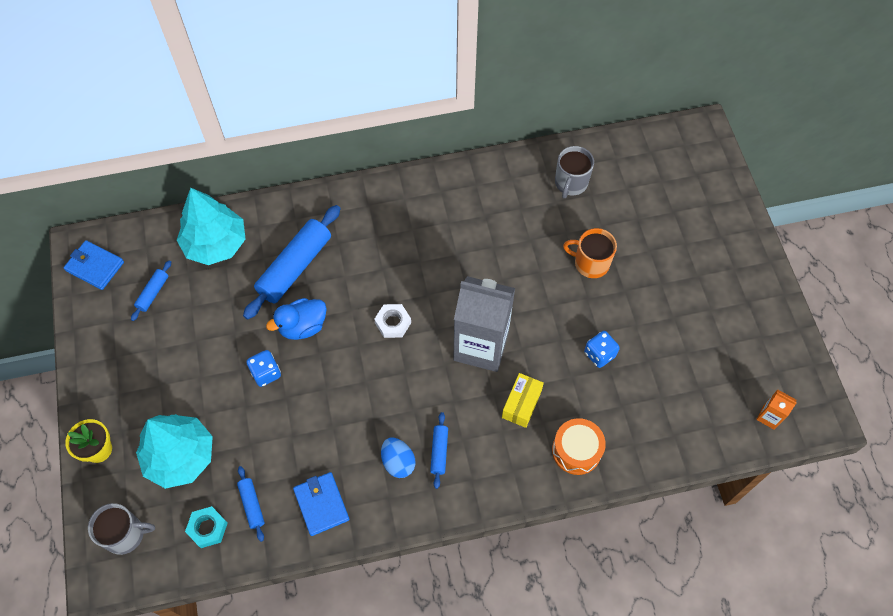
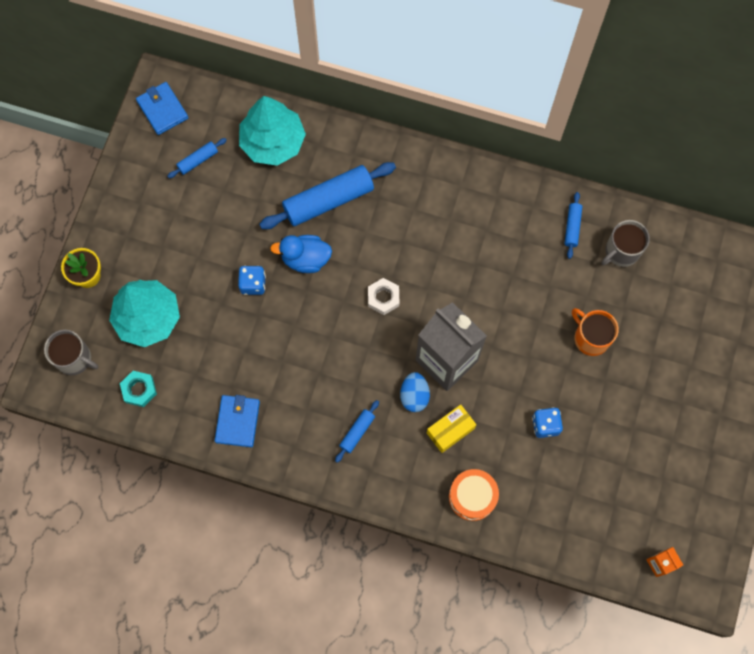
camera: 30 degrees right, 10 degrees up
blue rolling pin [237,466,265,542] -> blue rolling pin moved to [565,192,583,259]
blue egg [381,438,415,478] -> blue egg moved to [400,372,430,412]

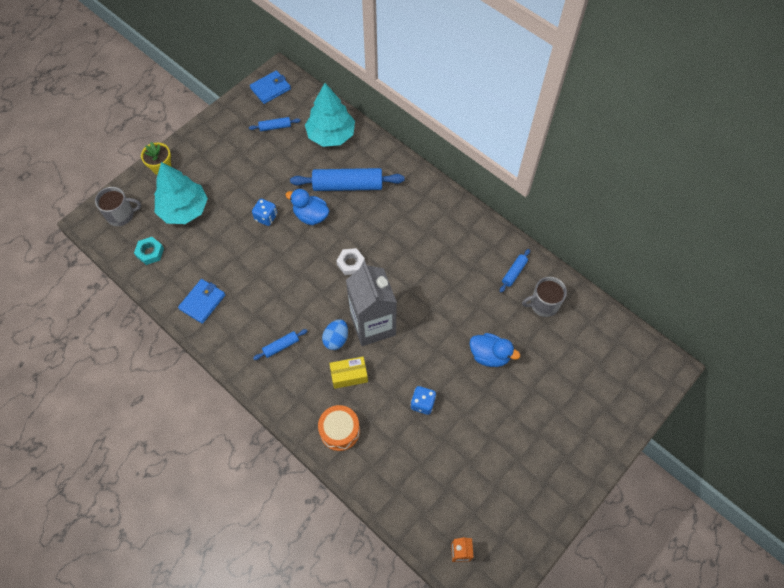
camera: 25 degrees right, 10 degrees down
grey mug [44,330,98,375] -> grey mug turned 60 degrees counterclockwise [95,187,141,226]
blue wallet [136,82,188,135] -> blue wallet turned 60 degrees clockwise [250,70,291,104]
orange mug [572,308,619,356] -> blue duck [470,333,520,367]

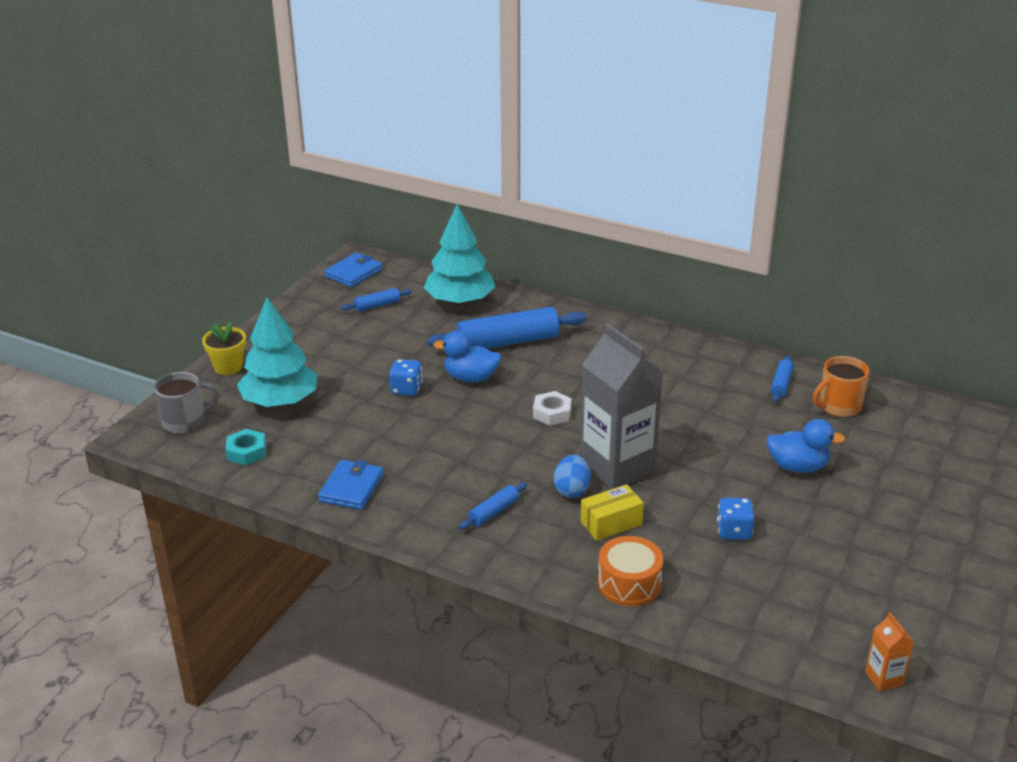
camera: 15 degrees left, 30 degrees down
grey mug [522,277,567,317] -> orange mug [813,356,869,417]

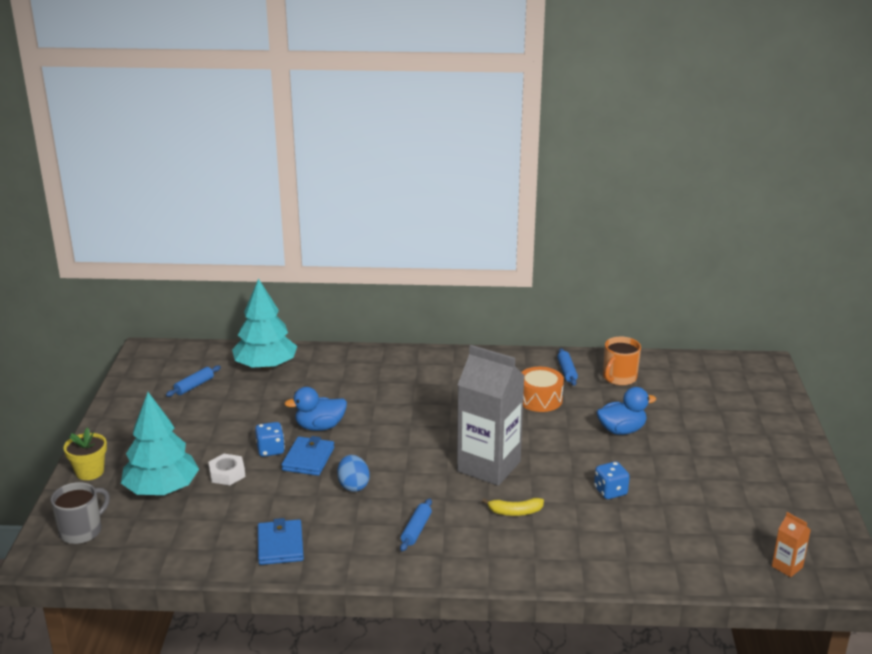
camera: 25 degrees left, 5 degrees down
turquoise nut [225,429,266,465] -> none
blue wallet [324,253,382,287] -> blue wallet moved to [281,436,334,476]
blue rolling pin [427,307,587,349] -> none
white nut [533,391,572,426] -> white nut moved to [208,454,245,485]
blue egg [554,455,591,498] -> blue egg moved to [337,455,370,492]
yellow box [580,484,644,541] -> yellow banana [482,498,544,516]
orange drum [598,536,663,606] -> orange drum moved to [522,367,564,412]

